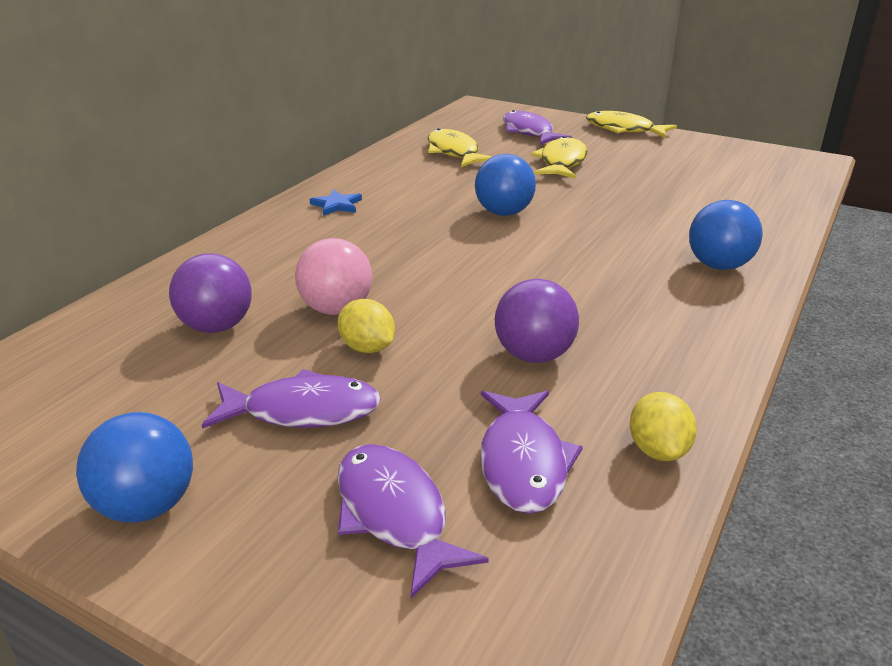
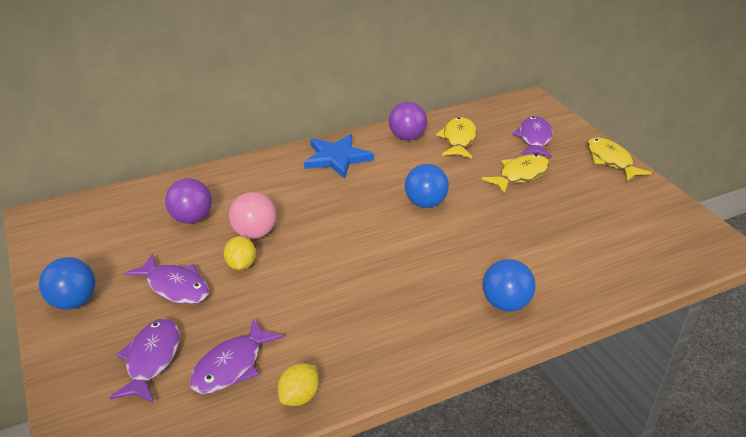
camera: 35 degrees right, 5 degrees up
blue star [310,190,362,216] -> blue star [304,134,374,179], size x1.98
purple ball [495,279,579,363] -> purple ball moved to [389,102,427,140]

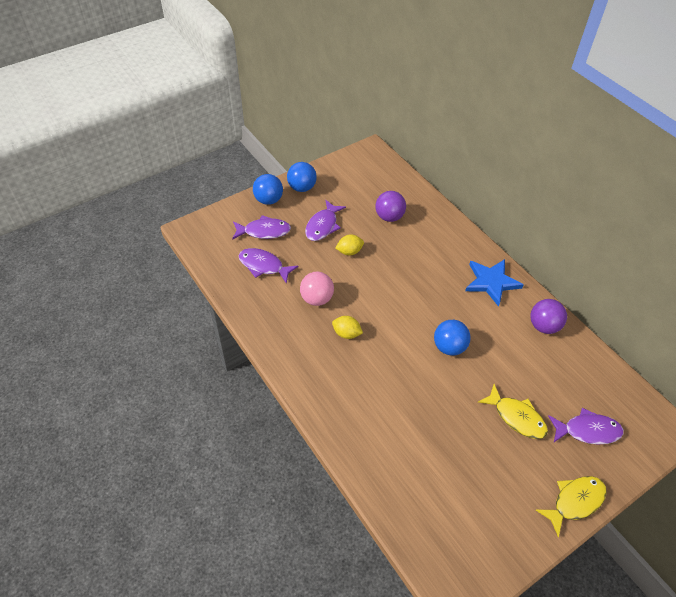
camera: 80 degrees right, 15 degrees up
pink ball [229,192,276,239] -> pink ball moved to [300,272,334,306]
yellow lemon [278,363,319,406] -> yellow lemon moved to [332,316,363,339]
yellow fish [436,117,477,158] -> none
blue ball [483,259,536,312] -> blue ball moved to [253,174,283,205]

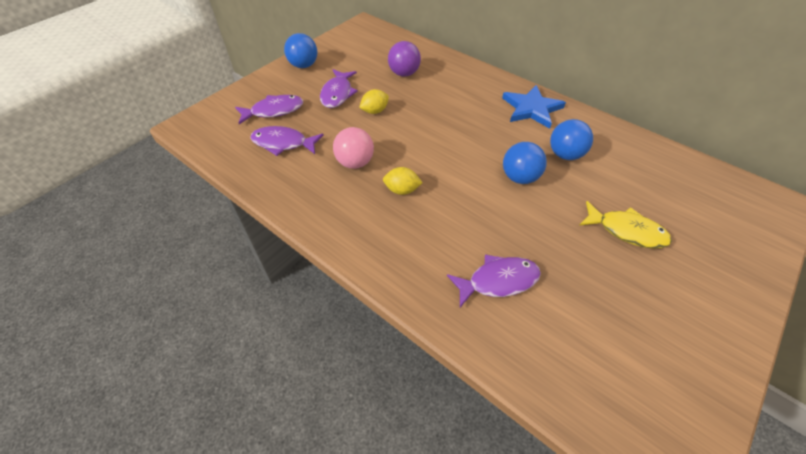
camera: 15 degrees left, 0 degrees up
blue ball [253,174,283,205] -> blue ball moved to [550,119,593,160]
purple ball [530,299,567,334] -> none
yellow fish [536,476,607,537] -> none
purple fish [548,408,624,445] -> purple fish moved to [447,254,541,307]

